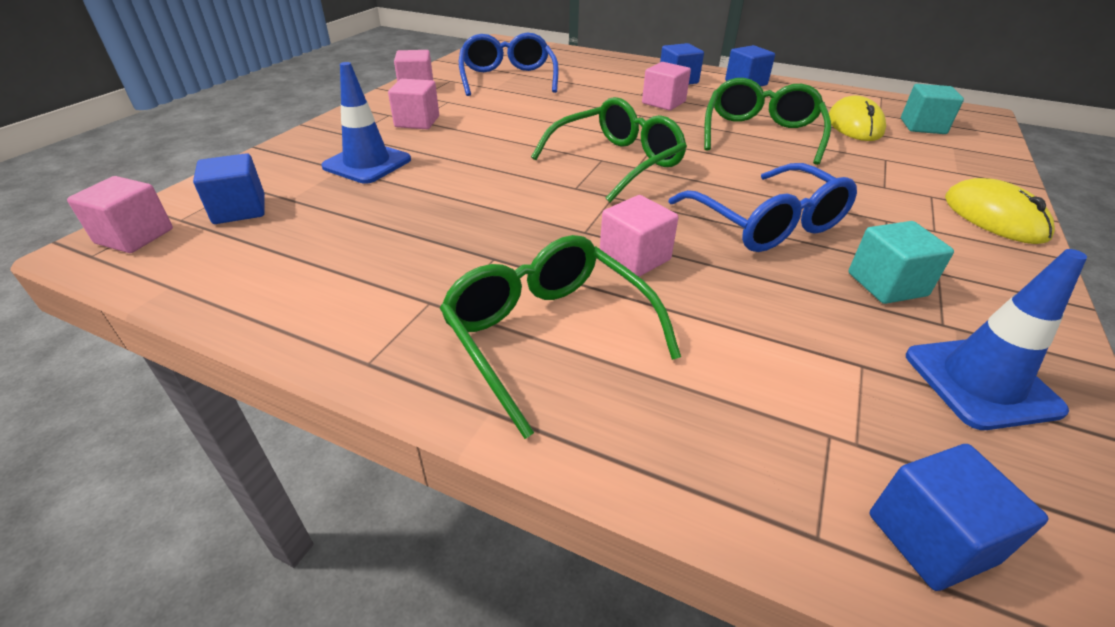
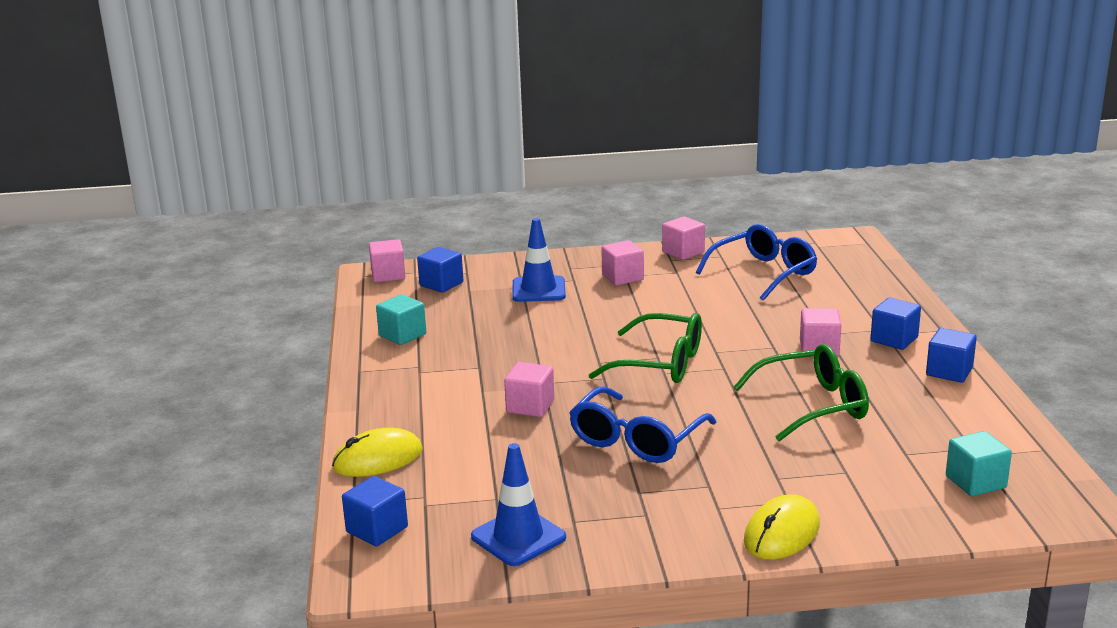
camera: 60 degrees right, 15 degrees down
green glasses [440,235,681,439] -> none
yellow mouse [829,95,886,141] -> yellow mouse moved to [332,428,423,477]
turquoise cube [848,221,954,304] -> turquoise cube moved to [376,294,426,345]

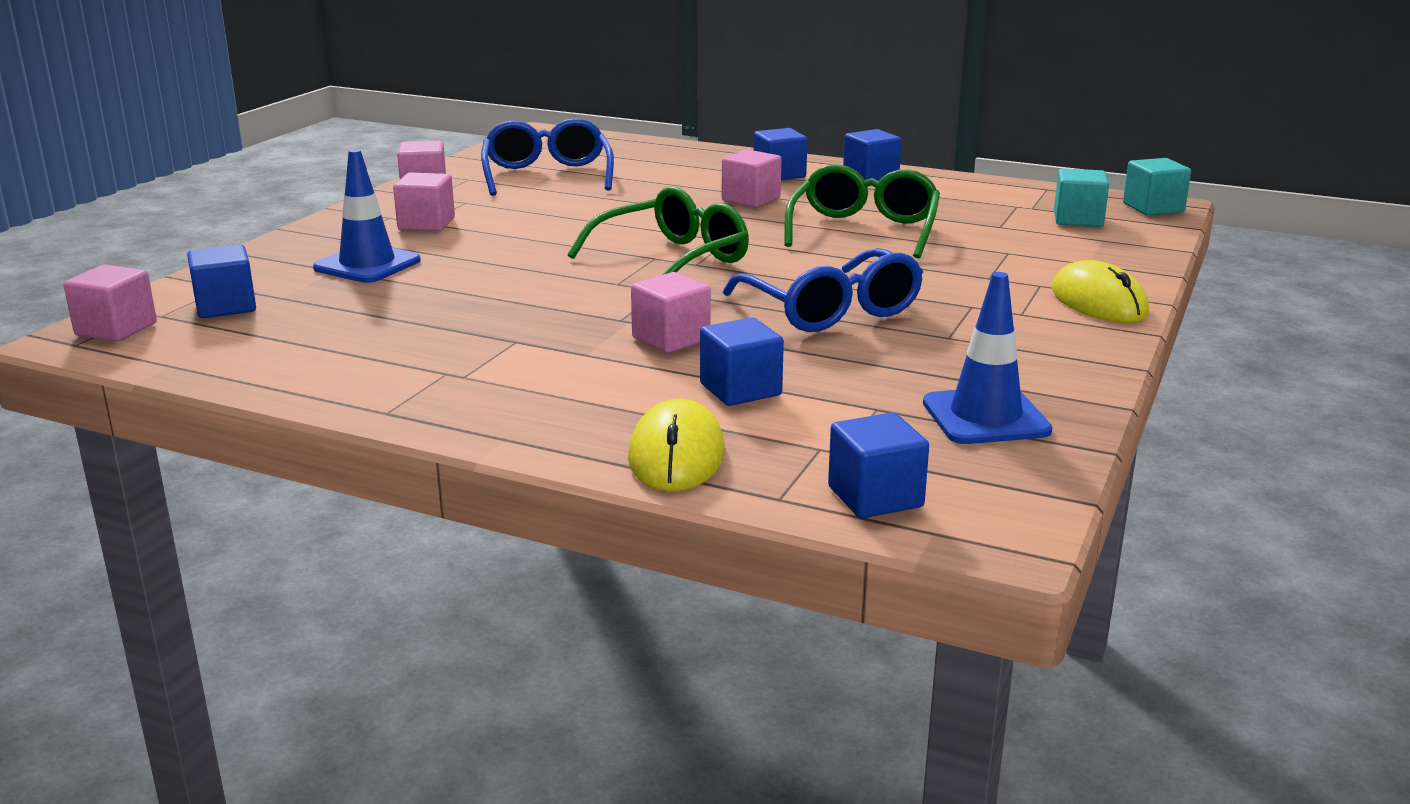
camera: 60 degrees left, 0 degrees up
turquoise cube [376,294,426,345] -> turquoise cube moved to [1123,158,1191,215]
none -> blue cube [700,317,784,406]

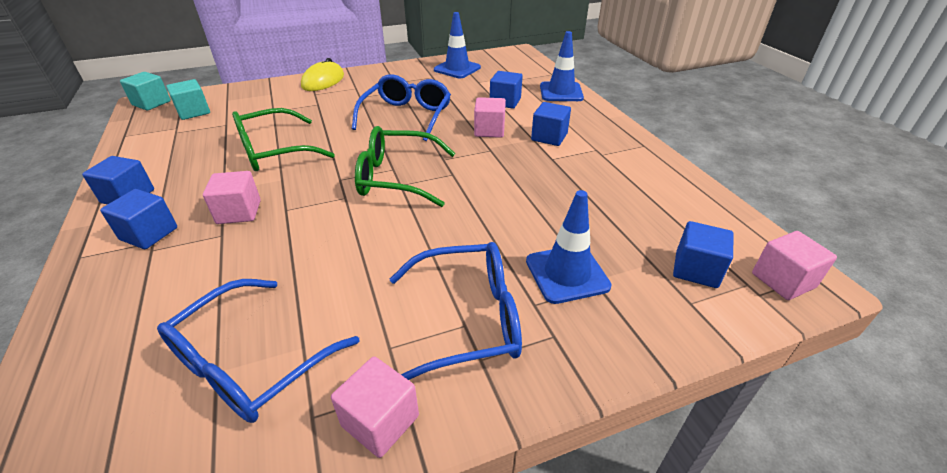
camera: 135 degrees left, 15 degrees up
pink cube [393,172,455,231] -> blue glasses [390,242,522,380]
yellow mouse [628,399,725,492] -> blue traffic cone [540,31,584,101]
blue cube [828,413,929,519] -> blue cube moved to [531,102,571,146]

